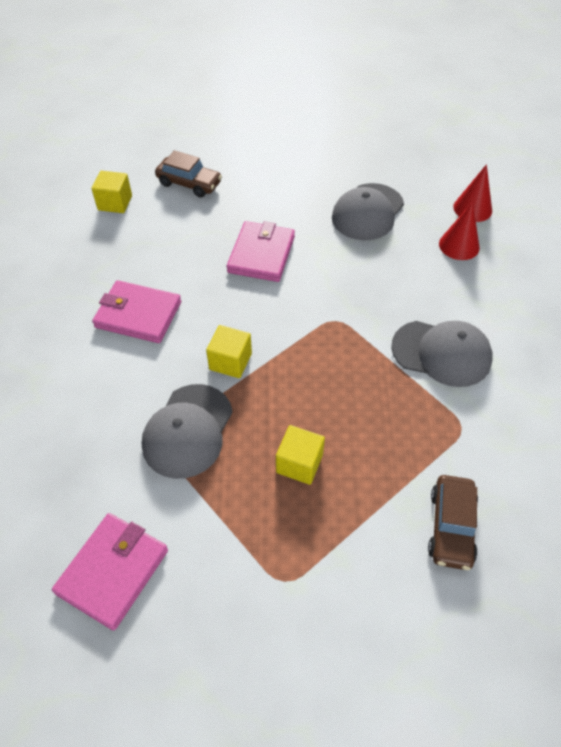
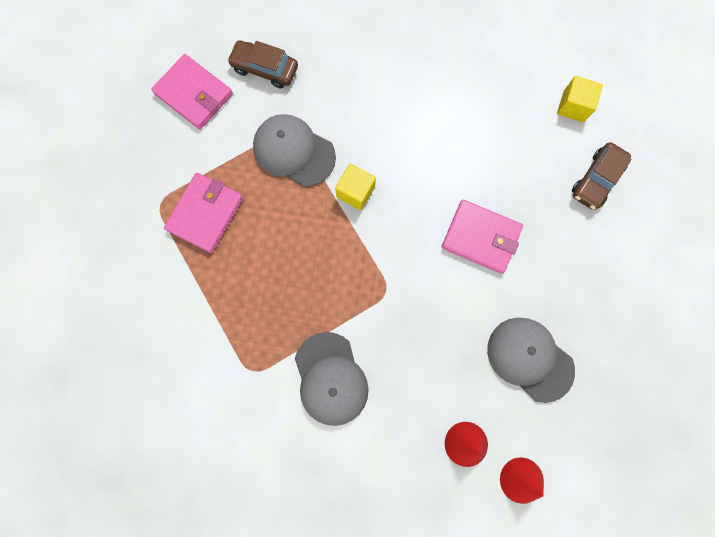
camera: 100 degrees right, 25 degrees up
pink wallet [92,280,181,343] -> pink wallet moved to [164,173,243,253]
yellow cube [276,425,325,485] -> none
grey cap [391,321,493,387] -> grey cap turned 45 degrees counterclockwise [295,332,369,426]
brown car [428,475,478,570] -> brown car moved to [227,40,298,88]

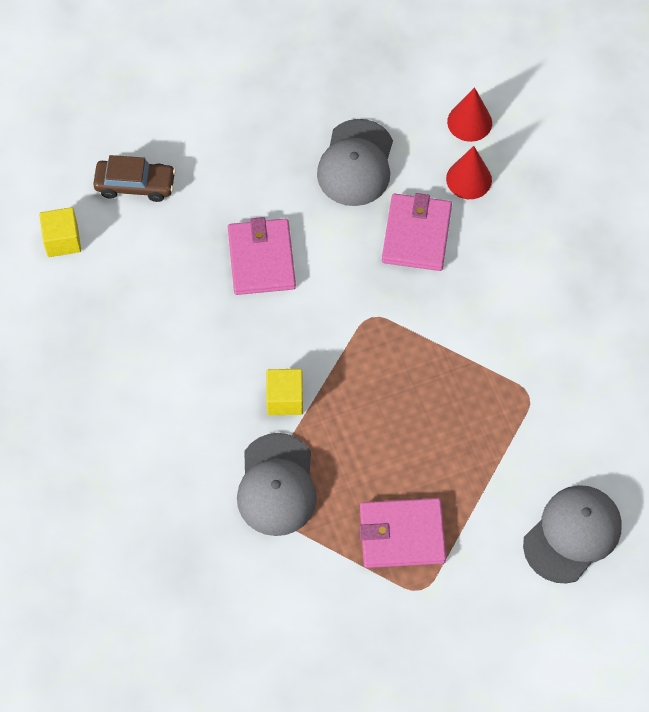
camera: 120 degrees left, 15 degrees down
pink wallet [151,54,233,129] -> pink wallet moved to [382,193,452,271]
brown car [227,40,298,88] -> none
grey cap [295,332,369,426] -> grey cap moved to [523,485,622,583]

